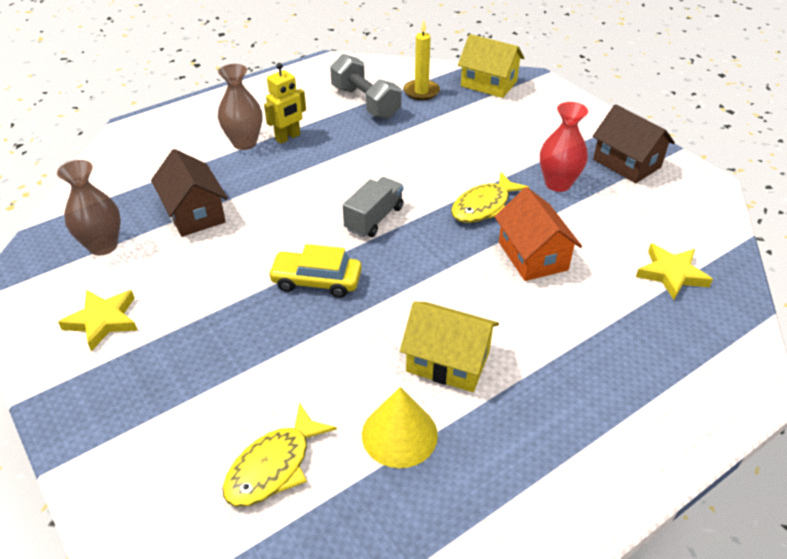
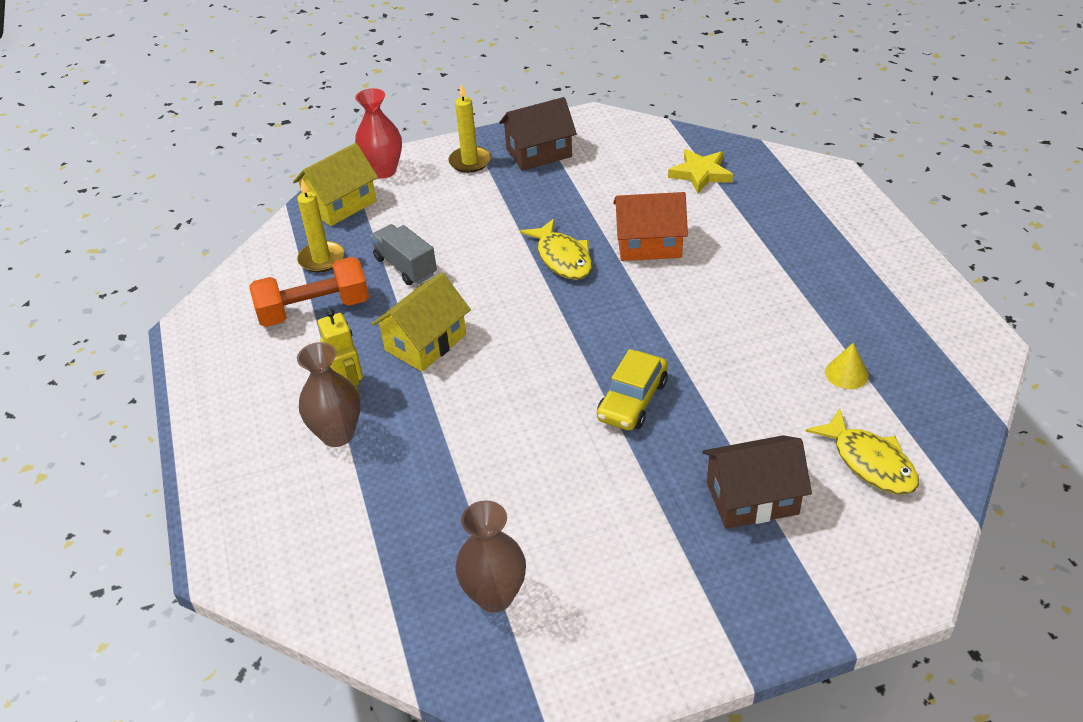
camera: 70 degrees left, 0 degrees up
yellow star [58,290,138,351] -> none
brown house [151,149,228,237] -> brown house moved to [702,435,812,529]
grey dumbbell [330,54,401,119] -> orange dumbbell [249,257,369,327]
grey truck [343,177,403,237] -> grey truck moved to [370,224,437,285]
yellow cone [362,387,438,468] -> yellow cone [825,343,869,389], size x0.62
yellow house [400,302,499,392] -> yellow house moved to [372,273,471,372]
red vase [540,102,588,192] -> red vase moved to [355,88,402,179]
none -> yellow candle [448,83,491,173]

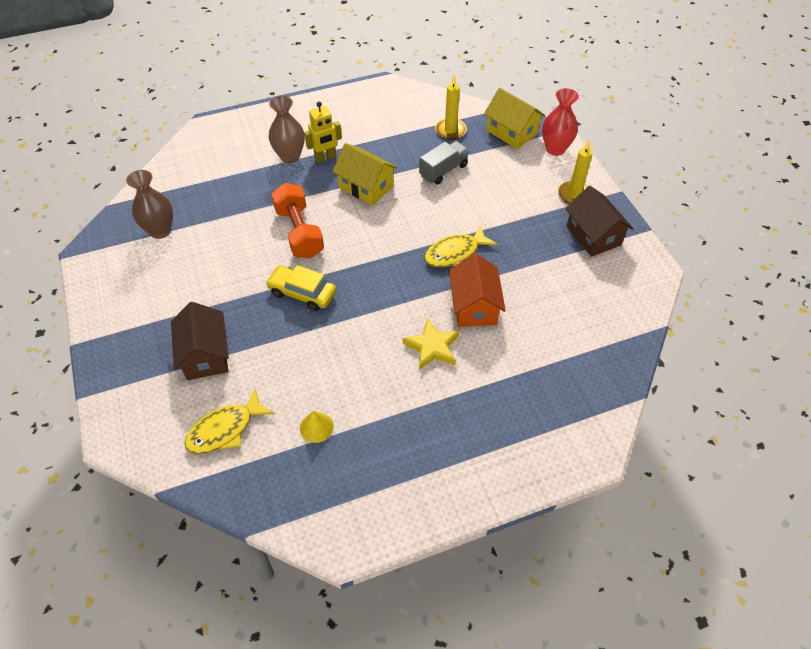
camera: 85 degrees right, 10 degrees up
orange dumbbell [249,257,369,327] -> orange dumbbell moved to [271,183,324,259]
yellow star [668,149,733,193] -> yellow star moved to [402,318,459,370]

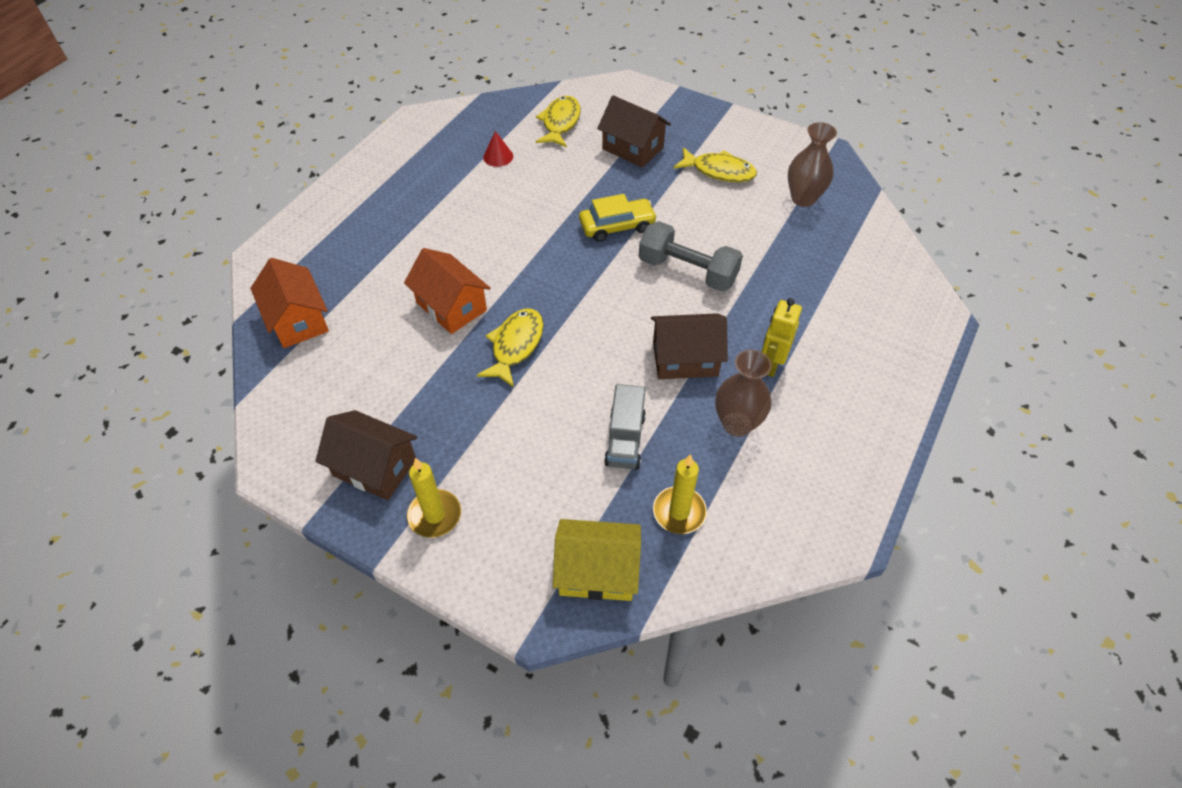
camera: 140 degrees right, 0 degrees up
brown vase [269,96,305,163] -> brown vase moved to [715,350,772,437]
orange dumbbell [271,183,324,259] -> grey dumbbell [639,221,743,292]
yellow cone [300,411,334,443] -> red cone [483,131,513,167]
yellow house [332,143,398,206] -> brown house [651,313,728,379]
yellow star [402,318,459,370] -> none
red vase [542,88,579,156] -> none
none -> orange house [250,258,329,348]
none -> yellow fish [673,147,757,182]

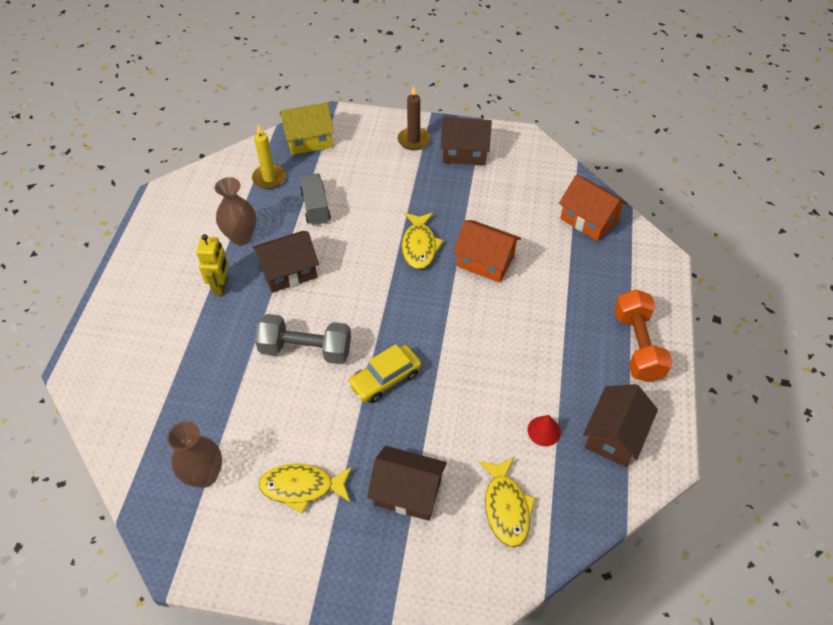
camera: 160 degrees right, 0 degrees up
yellow candle [407,458,461,538] -> brown candle [398,86,430,150]
none -> brown house [583,384,658,467]
none -> orange dumbbell [614,289,673,382]

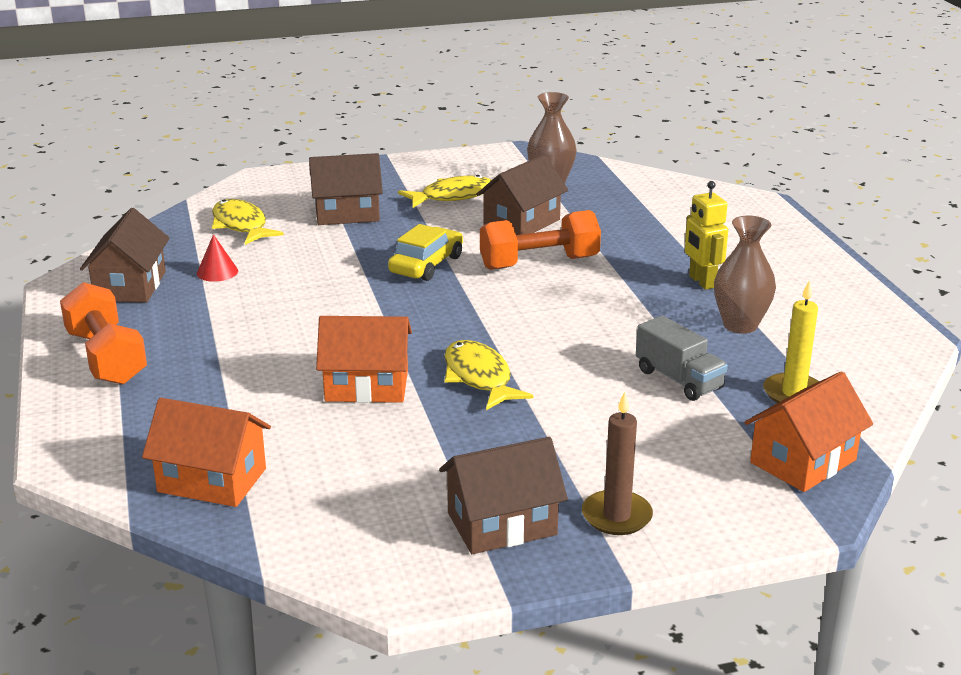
camera: 155 degrees right, 25 degrees down
brown house [252,231,319,293] -> brown house moved to [476,154,568,235]
grey dumbbell [255,314,351,364] -> orange dumbbell [480,210,601,270]
yellow house [280,102,334,155] -> orange house [744,371,873,492]

